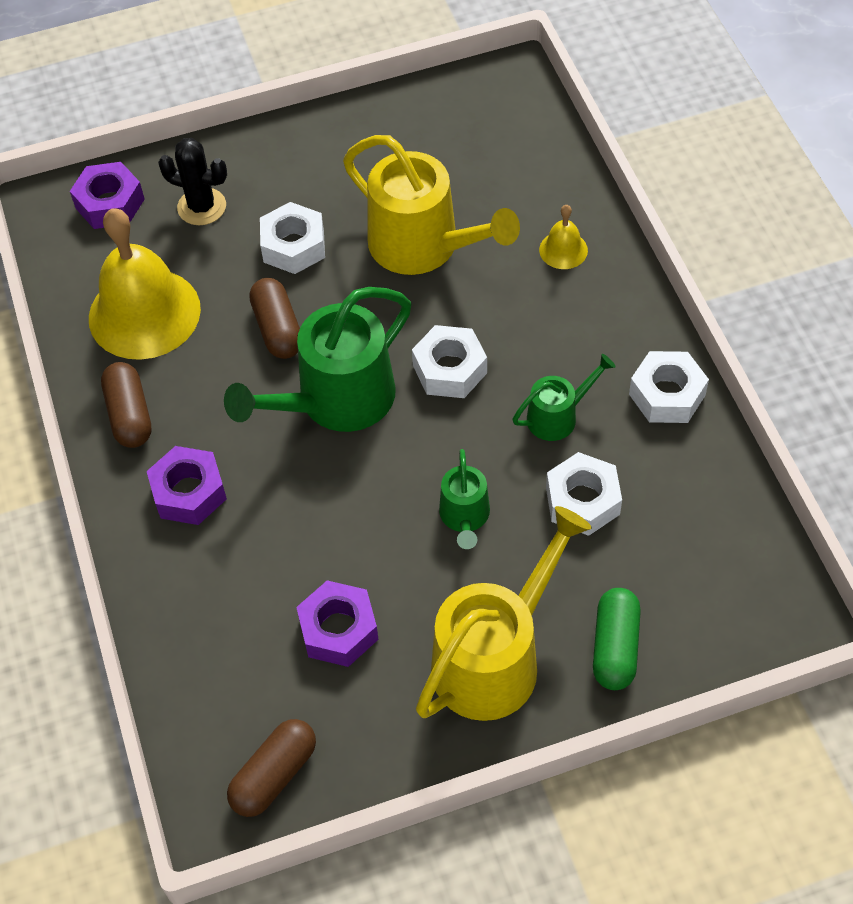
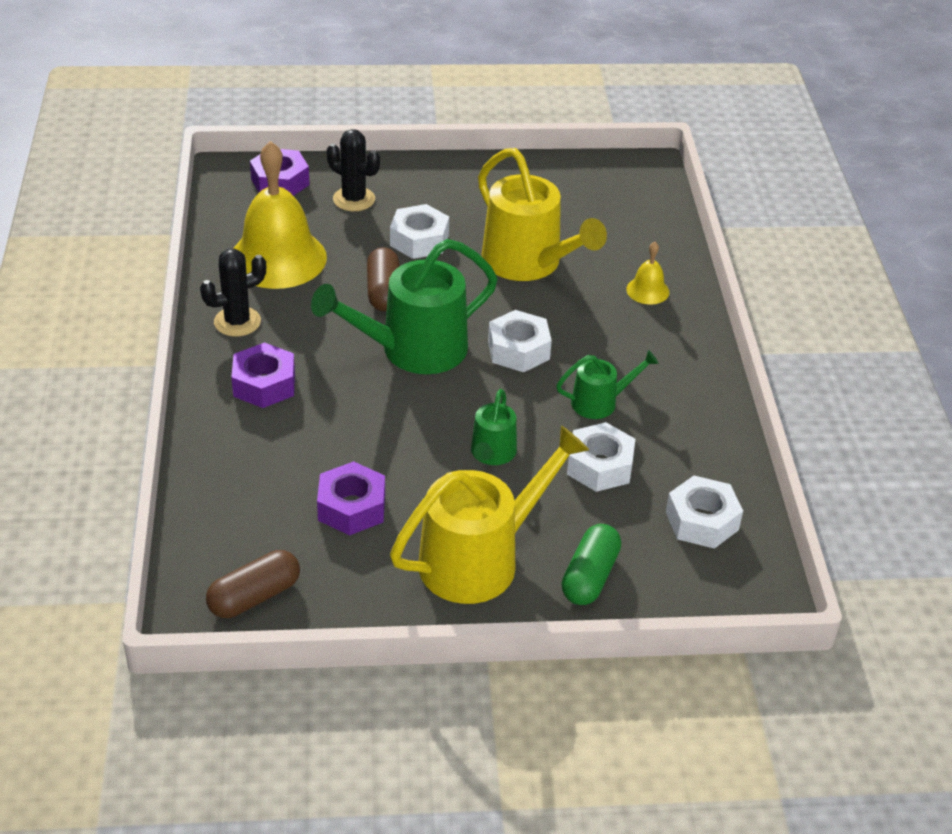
camera: 10 degrees right, 15 degrees down
brown capsule [101,362,152,448] -> black cactus [200,249,266,337]
white nut [629,351,709,423] -> white nut moved to [666,476,743,549]

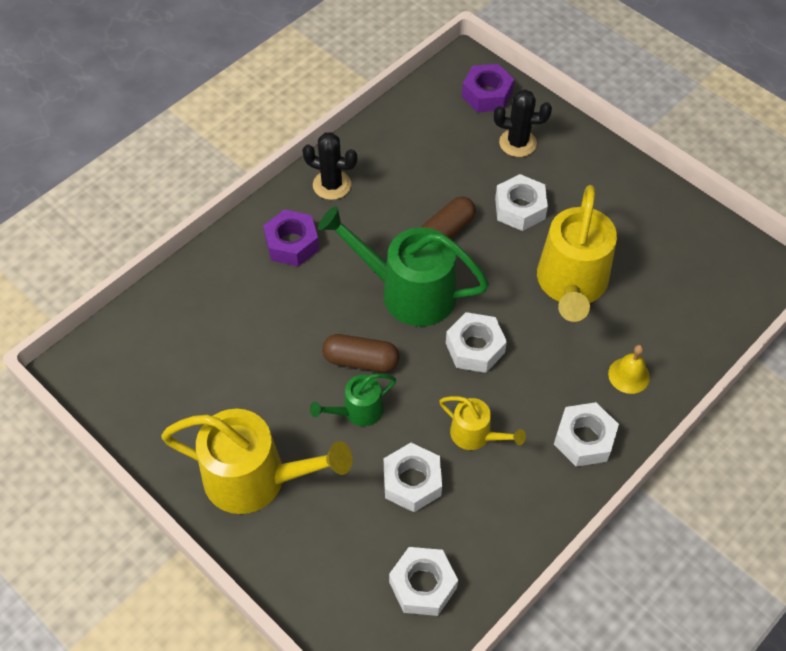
camera: 50 degrees right, 15 degrees up
brown capsule [206,550,300,618] -> brown capsule moved to [322,334,399,372]
yellow bell [233,141,327,289] -> none
purple nut [317,461,385,535] -> none
black cactus [327,129,380,211] -> black cactus turned 75 degrees counterclockwise [494,89,552,157]
green watering can [556,350,659,419] -> yellow watering can [439,396,526,450]
green capsule [562,524,621,605] -> none
none -> white nut [554,402,619,467]

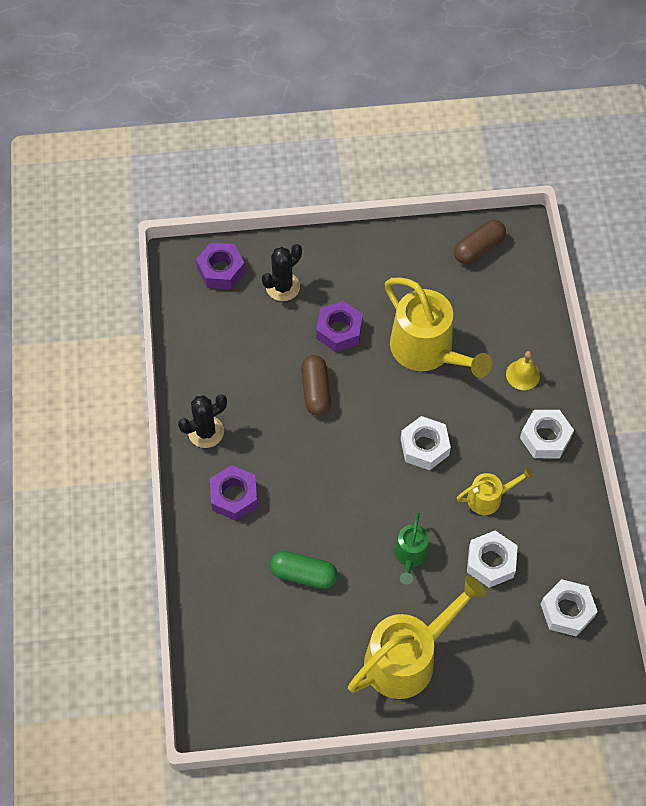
camera: 50 degrees left, 5 degrees up
green watering can [318,206,489,326] -> none
brown capsule [322,334,399,372] -> brown capsule moved to [454,220,506,264]
white nut [495,174,548,231] -> purple nut [316,301,363,352]
none -> green capsule [270,551,338,589]

